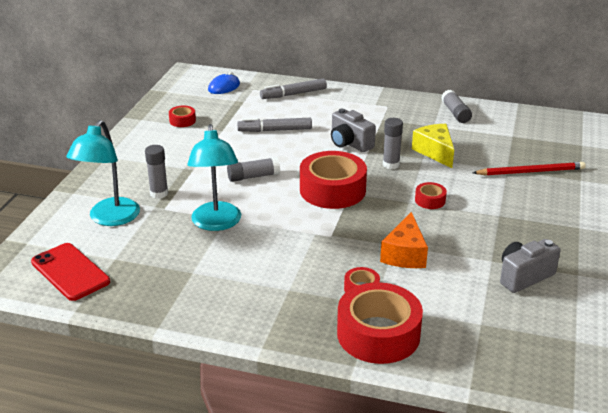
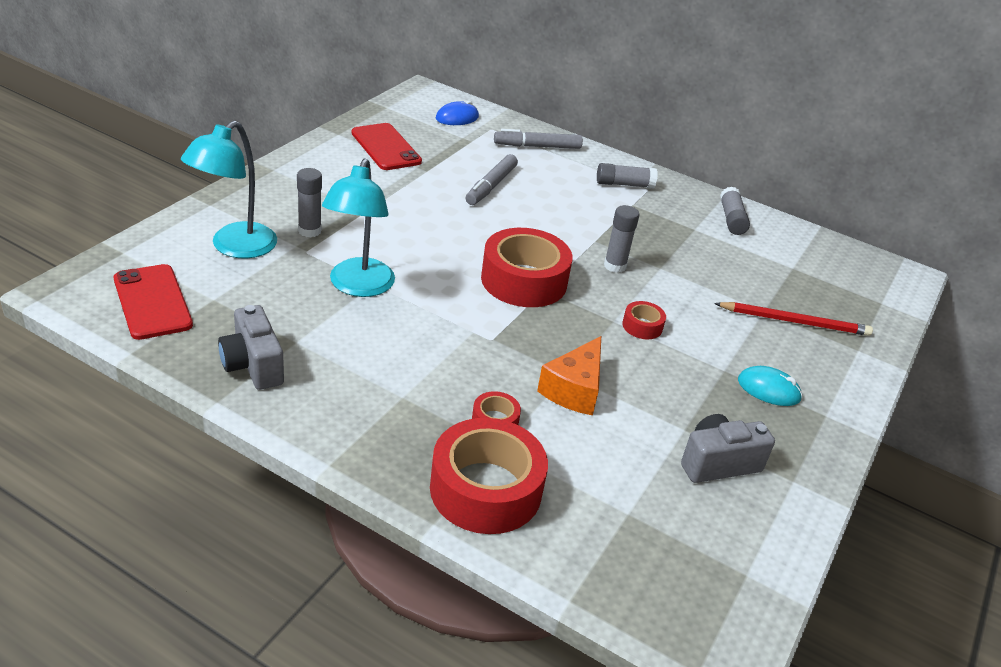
camera: 10 degrees right, 5 degrees up
red tape [169,106,196,127] -> red phone [351,123,422,170]
grey glue stick [227,157,280,182] -> grey glue stick moved to [597,163,658,188]
grey marker [237,118,312,132] -> grey marker turned 75 degrees counterclockwise [466,154,518,205]
grey camera [331,108,376,152] -> grey camera moved to [218,305,284,390]
yellow cheese [412,124,454,168] -> none
none -> turquoise mouse [738,366,803,406]

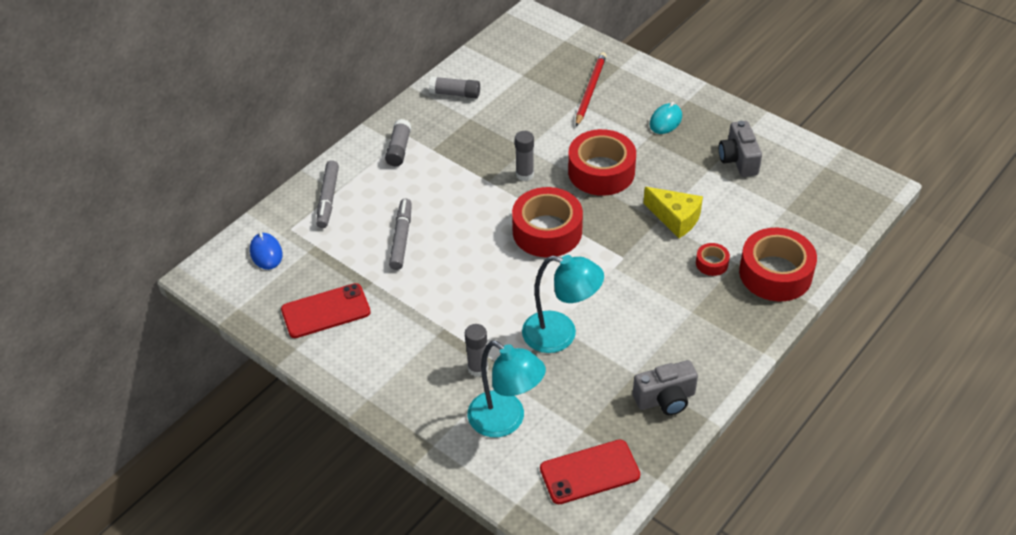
camera: 75 degrees left, 10 degrees up
grey marker [466,154,518,205] -> grey marker turned 120 degrees counterclockwise [389,199,412,270]
orange cheese [537,336,601,415] -> yellow cheese [643,187,703,238]
red tape [622,301,666,339] -> red tape [568,129,636,196], size x2.21

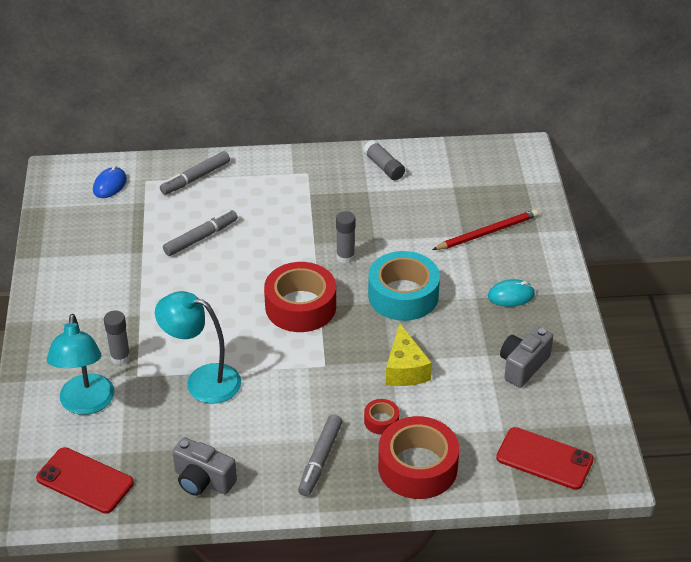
camera: 45 degrees right, 5 degrees down
red phone [281,283,371,338] -> red phone moved to [496,427,594,490]
grey glue stick [385,119,411,166] -> none
turquoise lamp [522,255,604,353] -> turquoise lamp turned 135 degrees clockwise [155,291,241,404]
red tape [568,129,636,196] -> turquoise tape [368,251,440,321]
none -> grey marker [298,414,342,496]

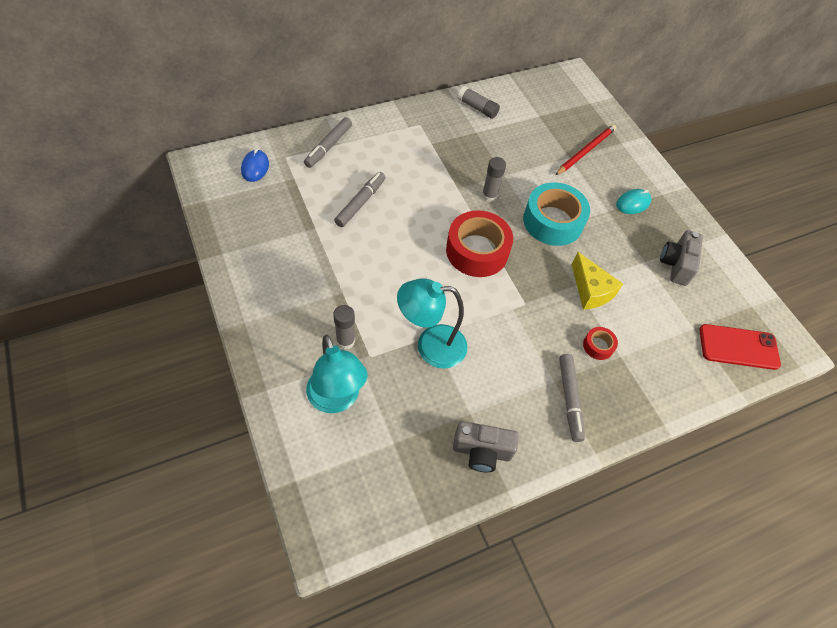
camera: 25 degrees left, 15 degrees up
red phone [36,447,134,514] -> none
red tape [378,416,459,499] -> none

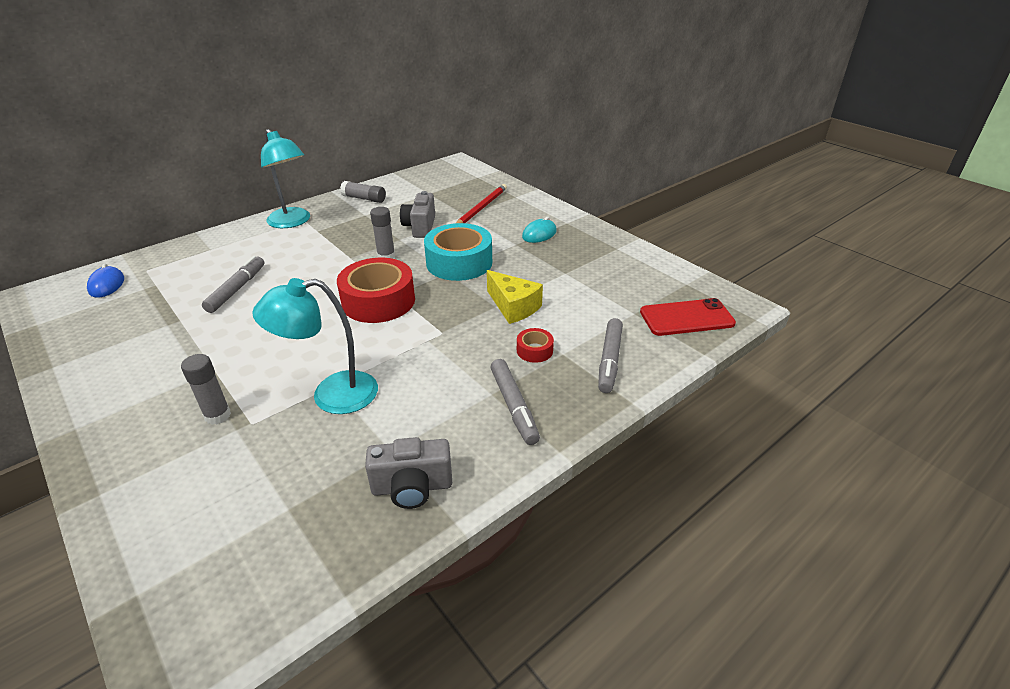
camera: 10 degrees left, 20 degrees down
grey marker [304,117,352,168] -> grey marker moved to [598,318,623,393]
turquoise lamp [306,335,367,413] -> turquoise lamp moved to [261,129,310,228]
grey camera [660,230,703,286] -> grey camera moved to [400,191,435,238]

